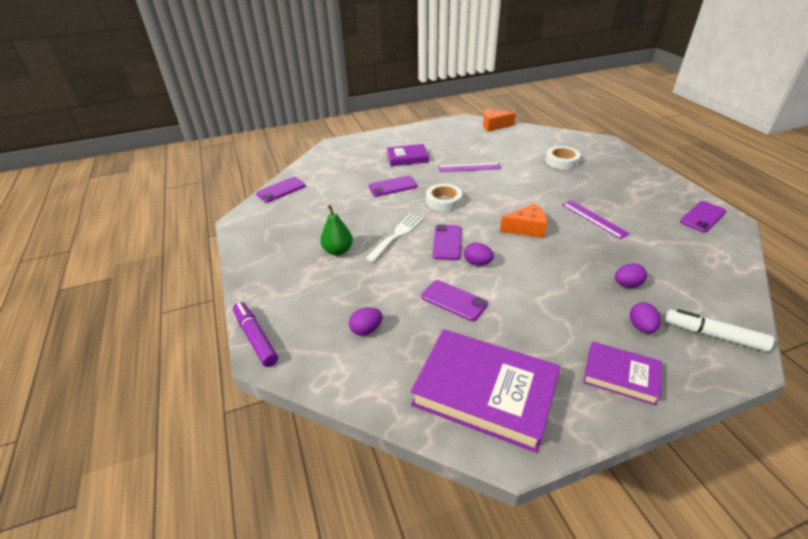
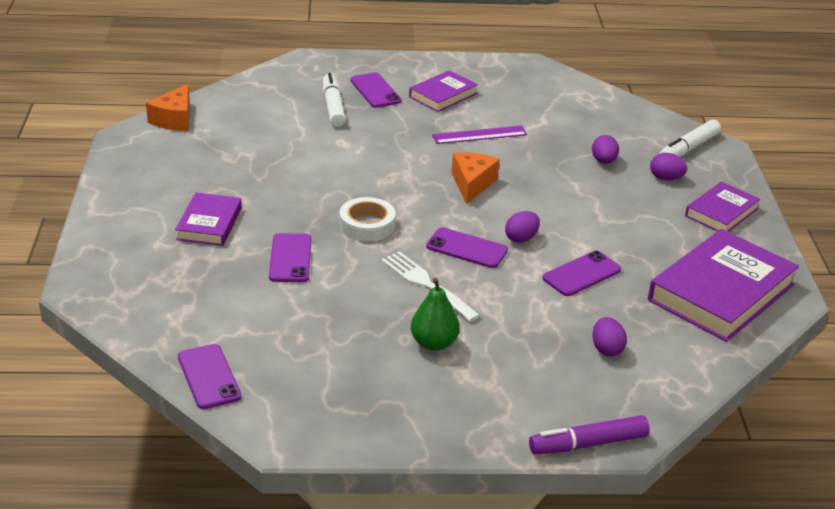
camera: 75 degrees left, 5 degrees down
purple ruler [438,163,501,172] -> none
white tape [546,146,581,170] -> white marker [323,73,346,127]
purple phone [680,201,726,232] -> purple phone moved to [350,73,401,108]
none -> purple book [409,70,478,112]

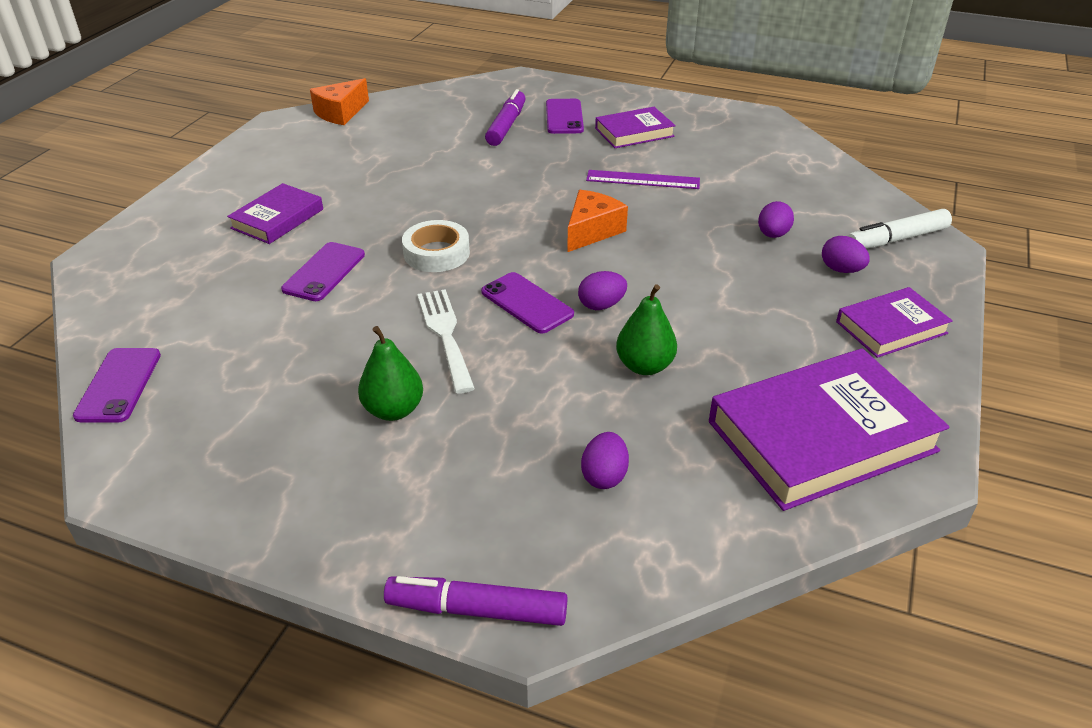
camera: 25 degrees right, 5 degrees up
white marker [323,73,346,127] -> purple marker [485,89,526,146]
purple phone [543,251,621,296] -> green pear [616,284,677,375]

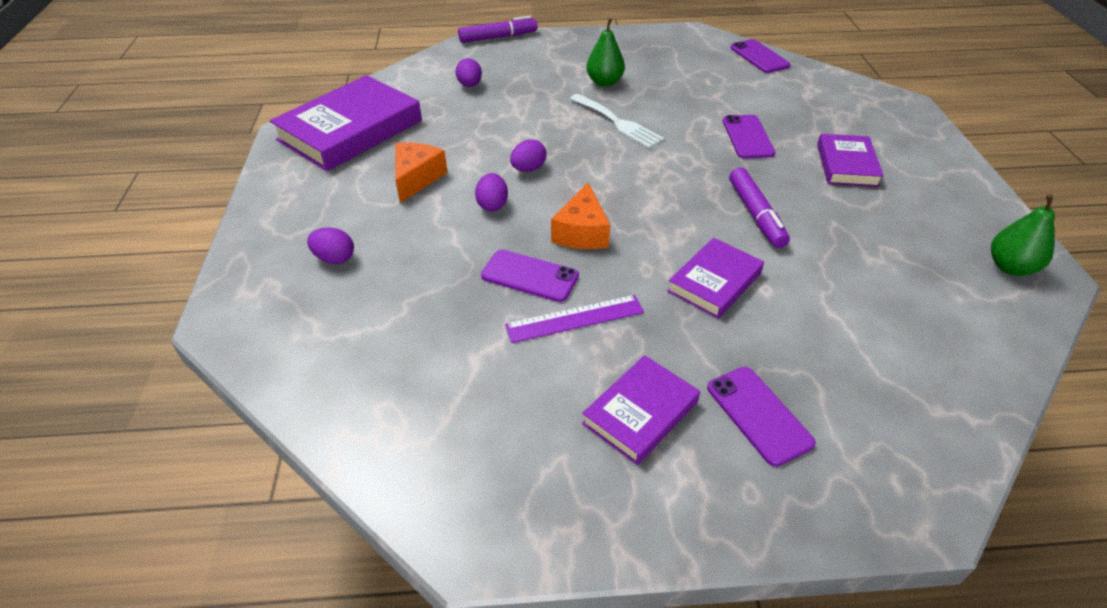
camera: 155 degrees right, 5 degrees up
orange cheese [310,78,369,125] -> orange cheese moved to [395,142,448,203]
white tape [402,220,470,272] -> none
purple phone [481,272,574,334] -> purple phone moved to [481,249,579,302]
purple marker [485,89,526,146] -> purple marker moved to [729,167,790,248]
green pear [616,284,677,375] -> green pear moved to [991,194,1055,276]
purple egg [758,201,794,238] -> purple egg moved to [475,173,508,211]
purple book [836,287,953,358] -> purple book moved to [667,238,764,319]
white marker [848,209,952,248] -> none

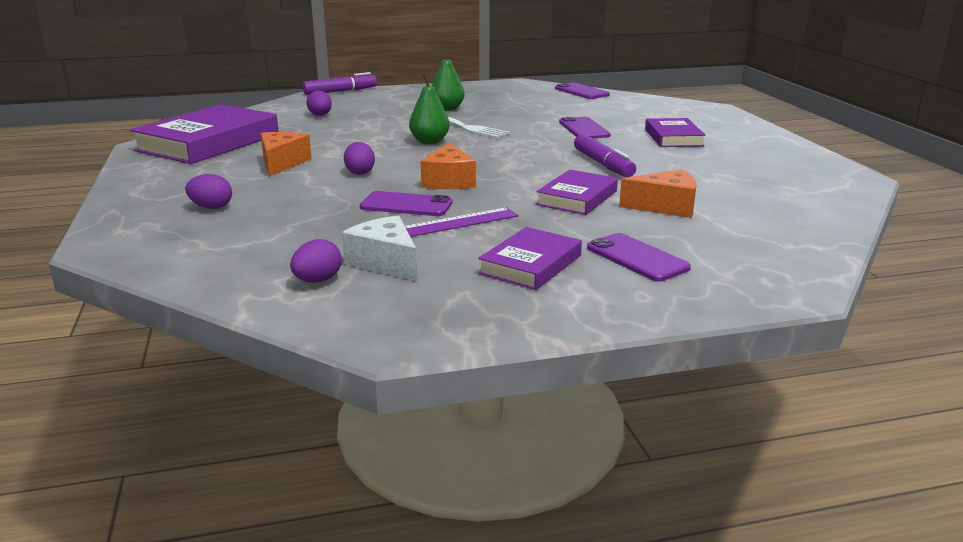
camera: 10 degrees left, 20 degrees down
purple egg [510,139,547,172] -> purple egg moved to [290,239,342,283]
green pear [991,194,1055,276] -> green pear moved to [409,73,450,144]
none -> white cheese [342,215,417,281]
none -> orange cheese [619,169,696,218]

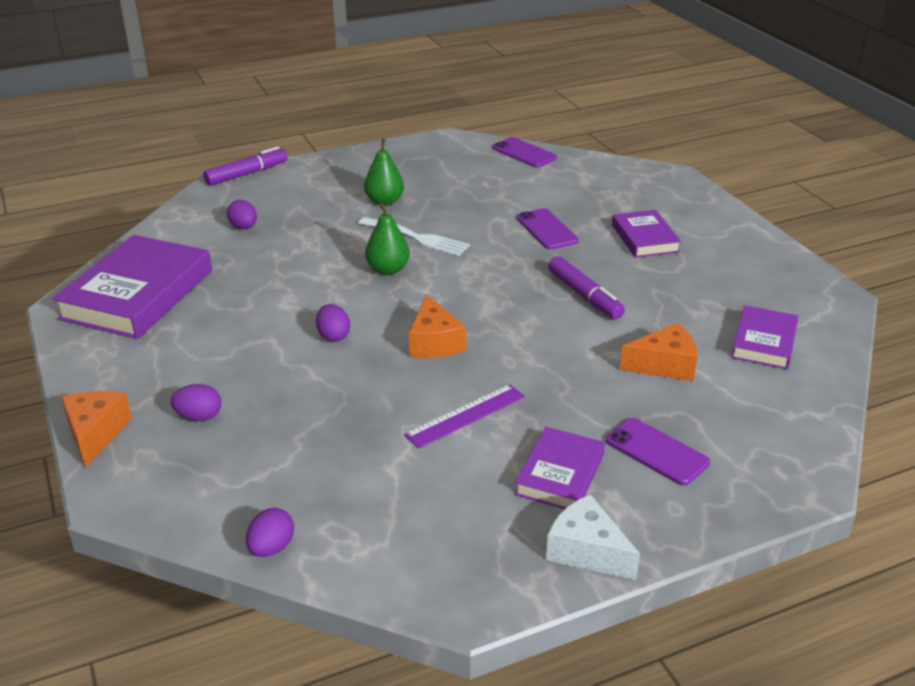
camera: 10 degrees left, 10 degrees up
orange cheese [261,132,312,176] -> orange cheese moved to [61,391,132,468]
purple egg [290,239,342,283] -> purple egg moved to [246,508,294,557]
white cheese [342,215,417,281] -> white cheese moved to [546,494,640,580]
purple phone [360,191,453,216] -> none
purple book [536,170,618,215] -> purple book moved to [731,305,798,369]

